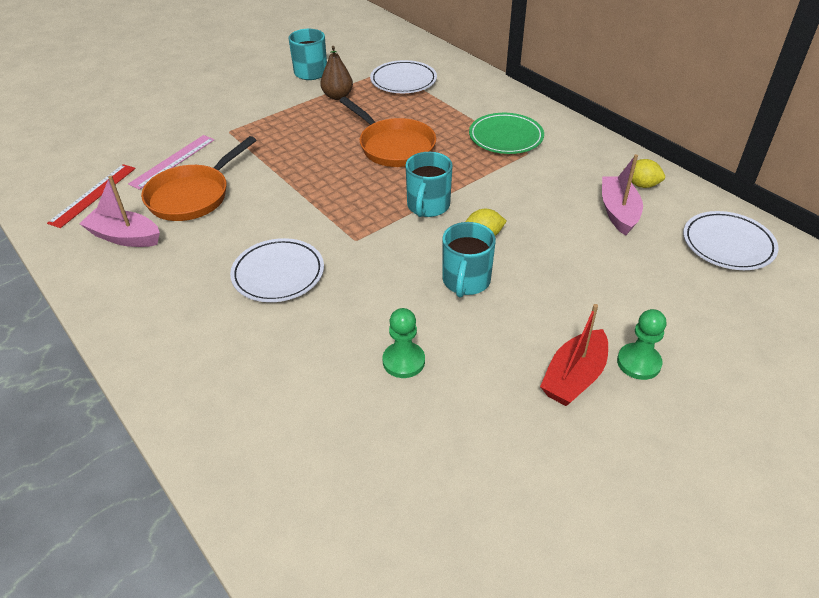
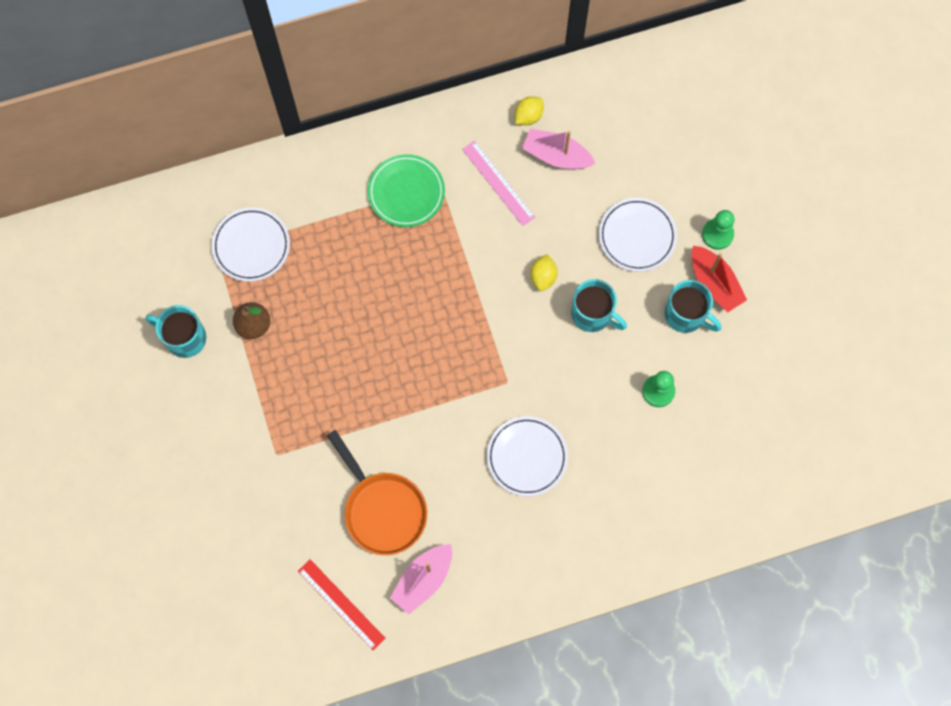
camera: 70 degrees left, 30 degrees up
pink ruler [128,135,214,190] -> pink ruler moved to [462,141,535,226]
orange pan [339,97,436,167] -> none
turquoise mug [406,152,453,217] -> turquoise mug moved to [665,280,721,333]
white plate [683,211,779,270] -> white plate moved to [599,198,677,272]

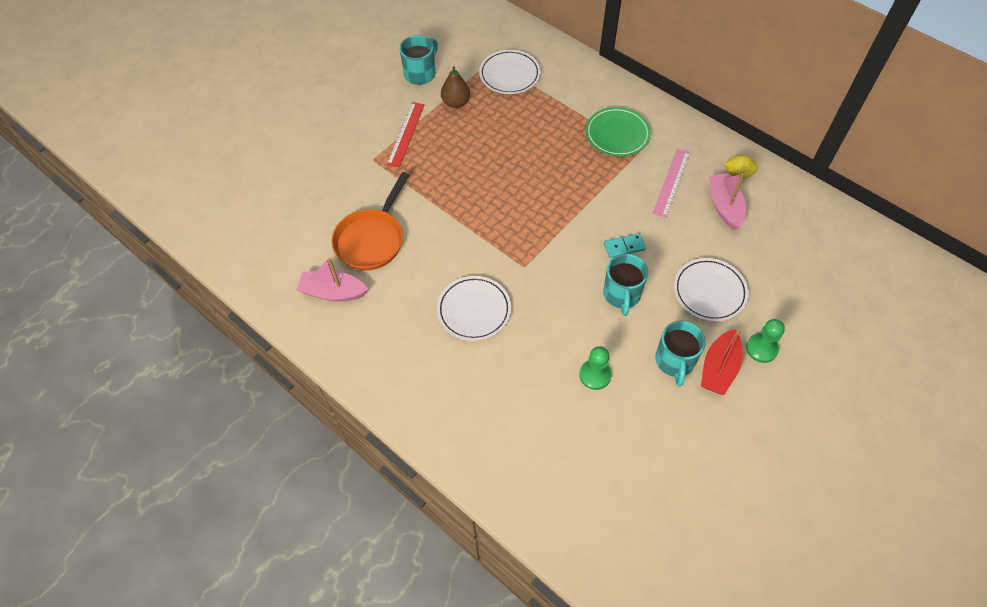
camera: 60 degrees right, 15 degrees down
turquoise mug [145,305,206,358] -> turquoise mug turned 45 degrees clockwise [399,35,438,85]
red ruler [298,559,386,650] -> red ruler moved to [387,102,425,167]
yellow lemon [530,254,558,291] -> turquoise domino [604,233,646,258]

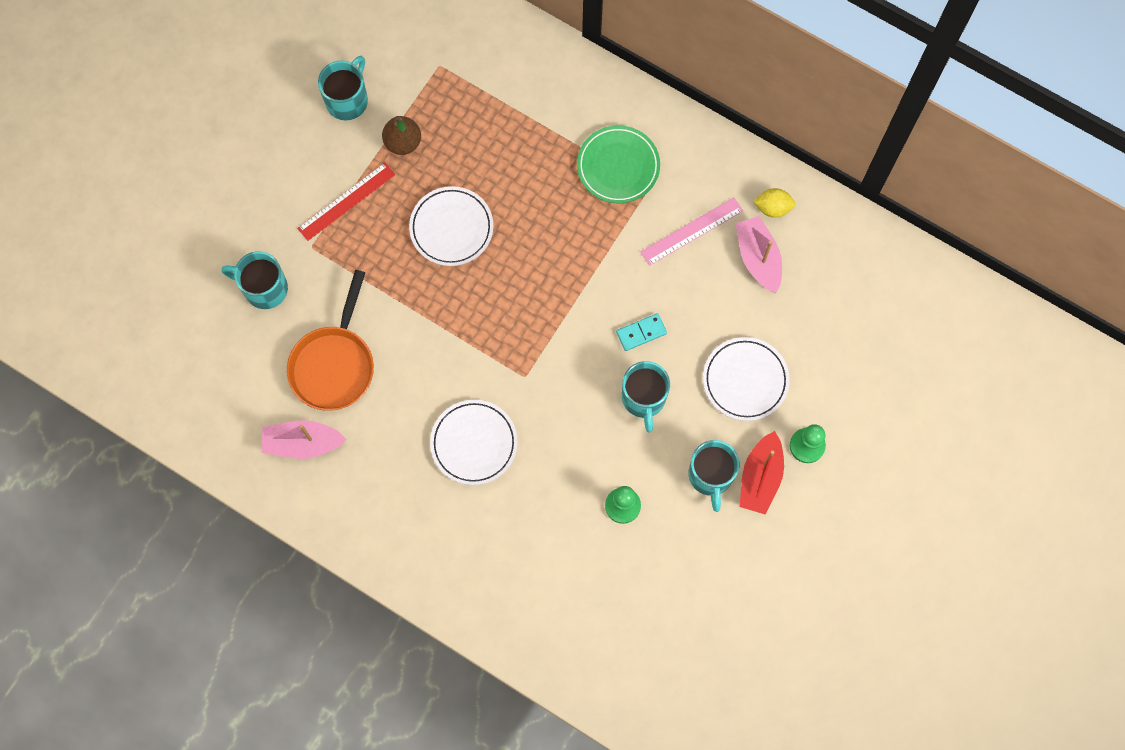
camera: 10 degrees left, 15 degrees up
red ruler [387,102,425,167] -> red ruler turned 45 degrees clockwise [297,163,395,241]
white plate [479,50,541,94] -> white plate moved to [409,186,493,266]
pink ruler [652,148,690,218] -> pink ruler turned 45 degrees clockwise [641,197,743,266]
none -> turquoise mug [221,251,288,309]

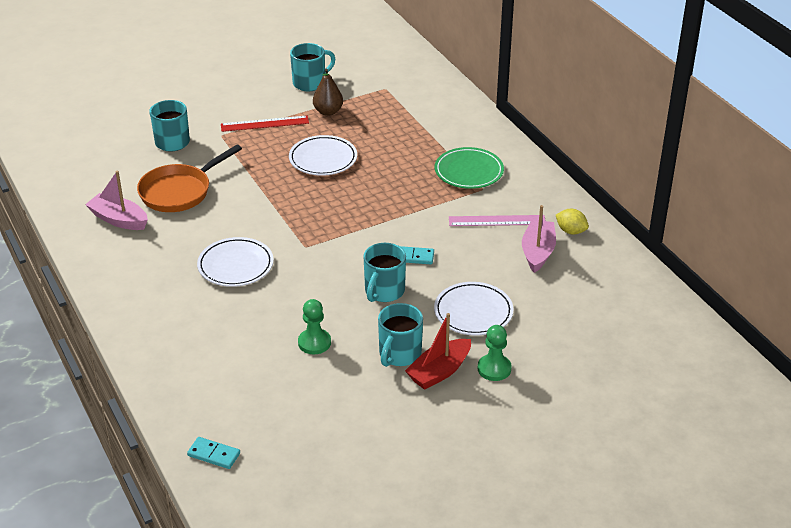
camera: 30 degrees right, 35 degrees down
none -> turquoise domino [187,437,240,469]

